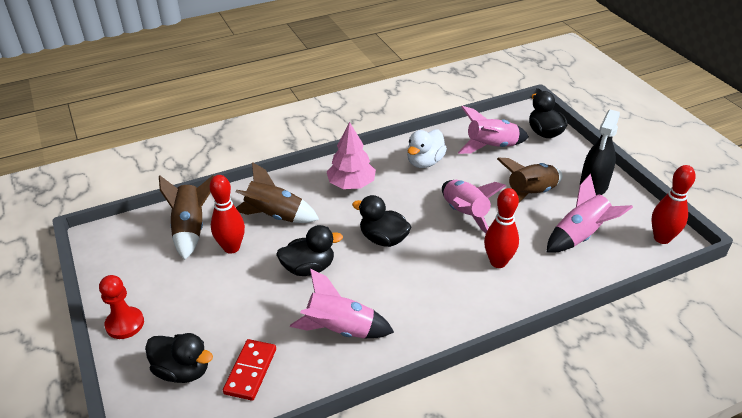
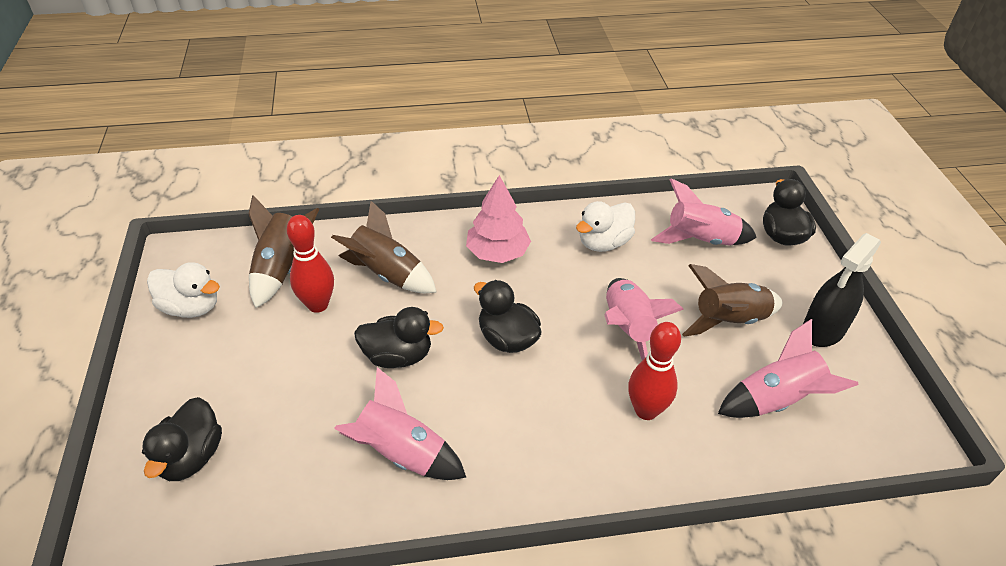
camera: 15 degrees right, 5 degrees up
red pawn [99,275,144,339] -> none
black duck [145,333,213,383] -> black duck turned 60 degrees clockwise [142,397,222,481]
red domino [223,339,276,401] -> none
red bowling pin [652,165,696,244] -> none
none -> white duck [147,262,220,318]

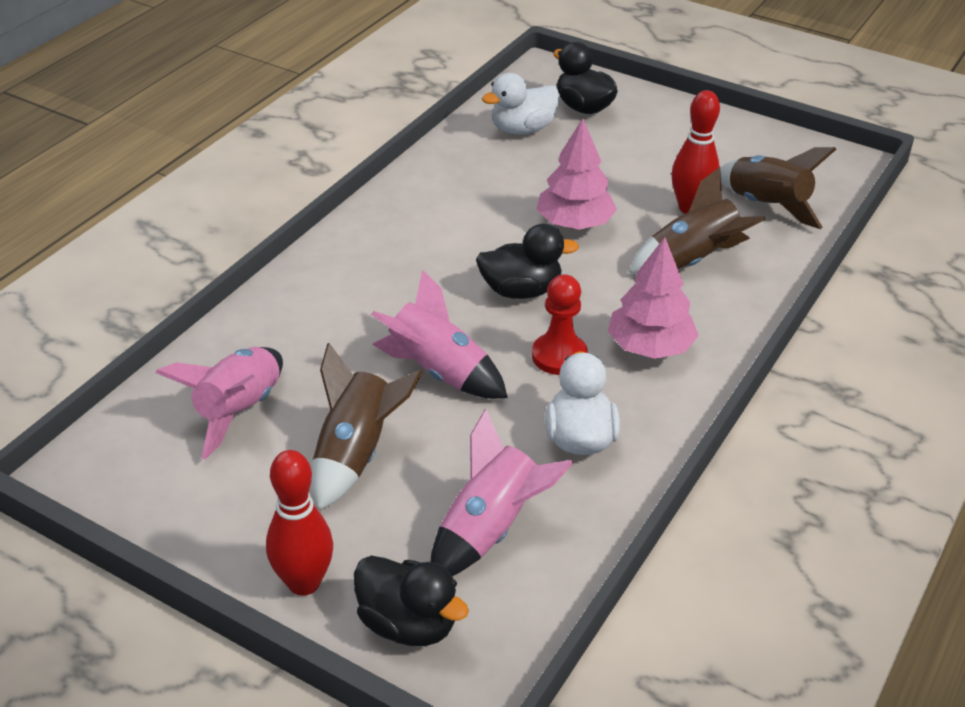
camera: 130 degrees right, 5 degrees down
white duck [147,262,220,318] -> white duck moved to [482,73,560,135]
pink rocket [334,367,466,480] -> none
black duck [354,307,444,368] -> pink tree [536,118,617,230]
red bowling pin [628,322,681,420] -> red bowling pin moved to [266,450,333,596]
black spray bottle [803,233,881,347] -> none
none -> red pawn [532,274,588,375]

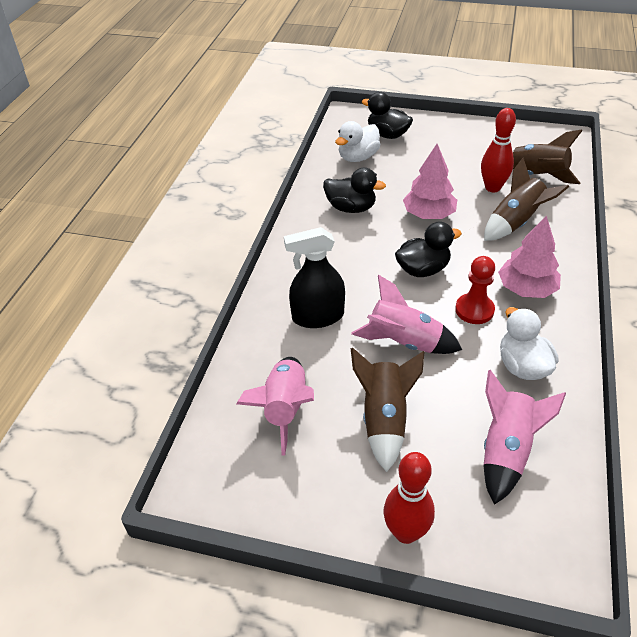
camera: 15 degrees left, 5 degrees up
black duck [354,556,469,646] -> black duck moved to [323,167,386,213]
none -> black spray bottle [284,227,345,328]

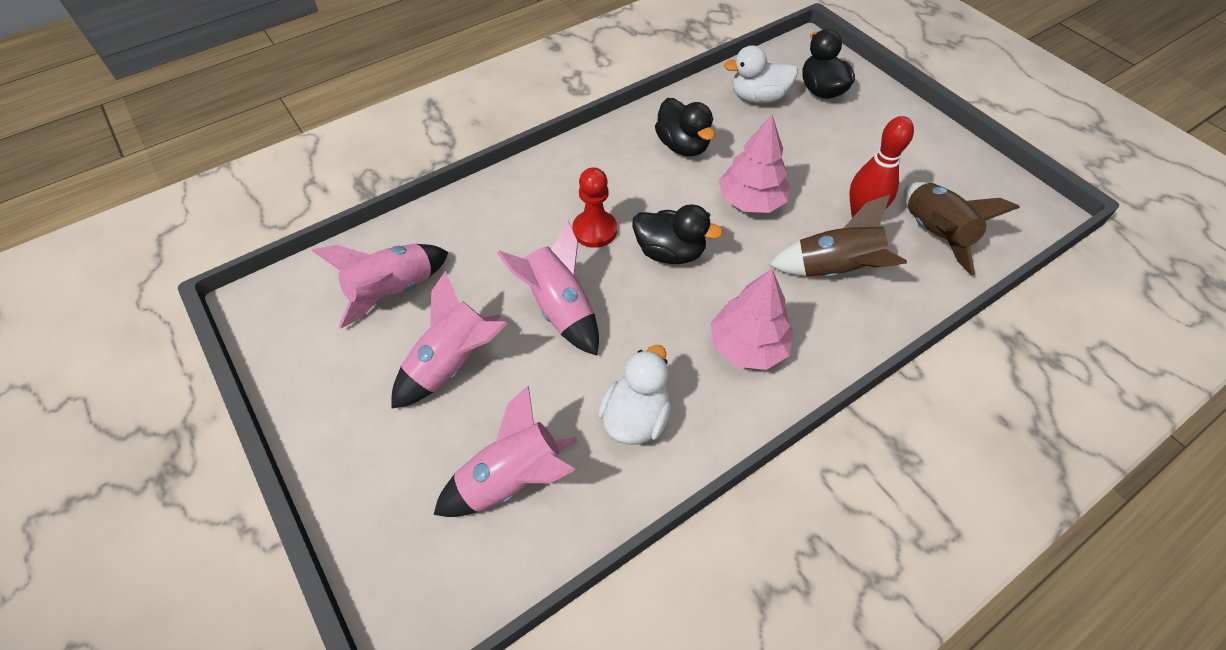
camera: 40 degrees right, 10 degrees up
black spray bottle [284,227,345,328] -> none
brown rocket [351,348,424,472] -> pink rocket [392,270,508,408]
red bowling pin [384,452,435,544] -> none
red pawn [455,256,495,324] -> red pawn moved to [572,167,617,248]

